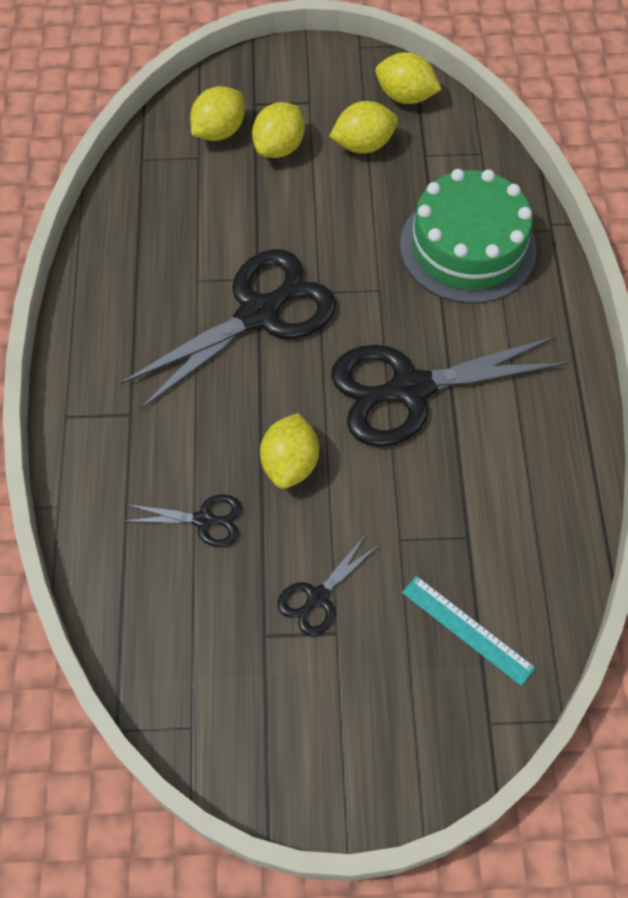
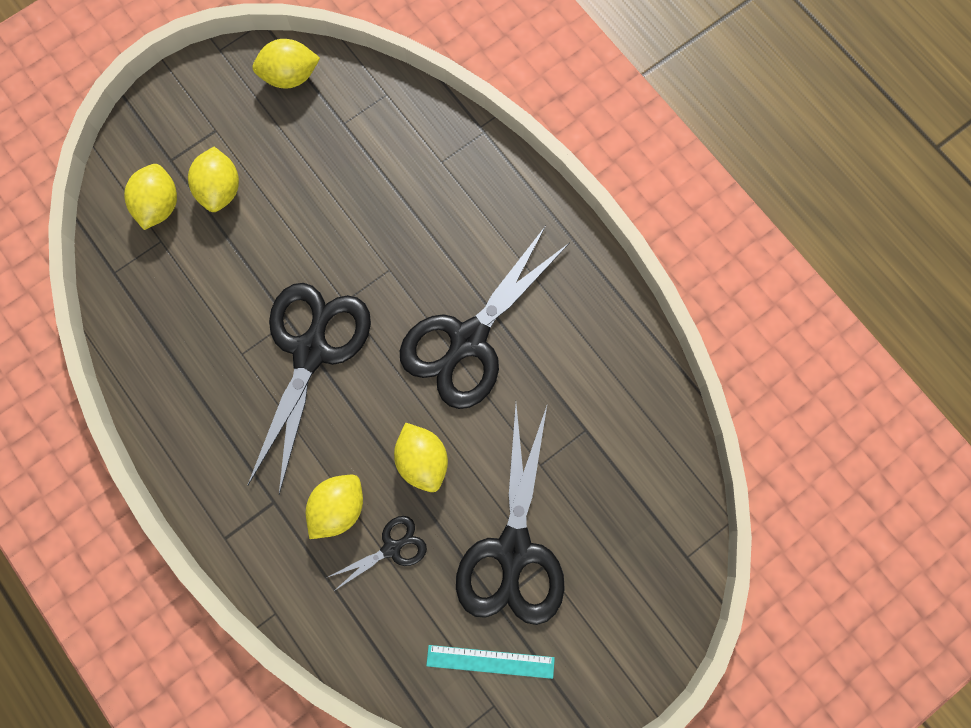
camera: 35 degrees left, 15 degrees up
black scissors [278,536,379,636] -> black scissors [456,405,565,625], size x2.15
yellow lemon [329,101,398,153] -> yellow lemon moved to [306,475,363,539]
green cake [400,169,537,304] -> none
turquoise ruler [402,576,535,686] -> turquoise ruler moved to [426,645,555,679]

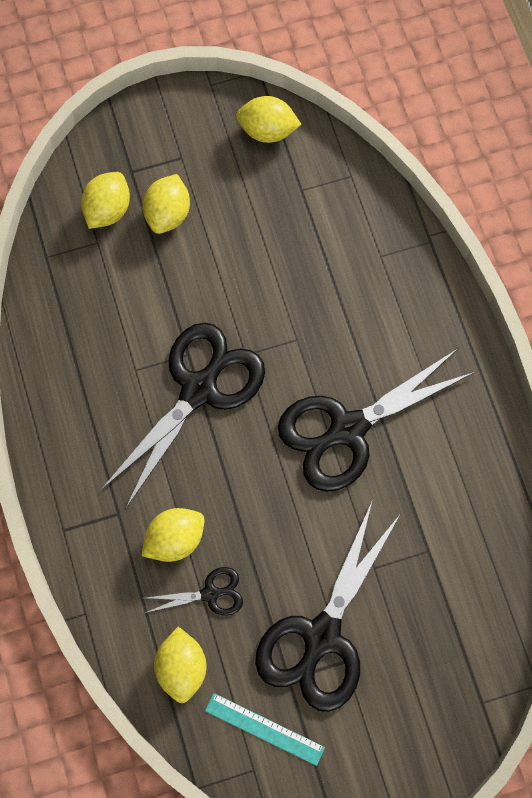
camera: 20 degrees right, 5 degrees down
yellow lemon [394,423,448,492] -> yellow lemon moved to [154,627,206,704]

